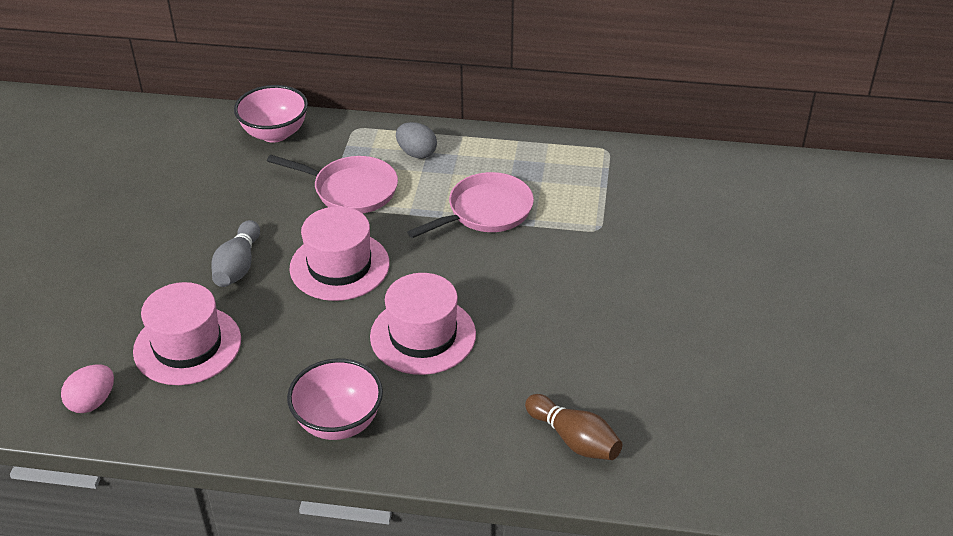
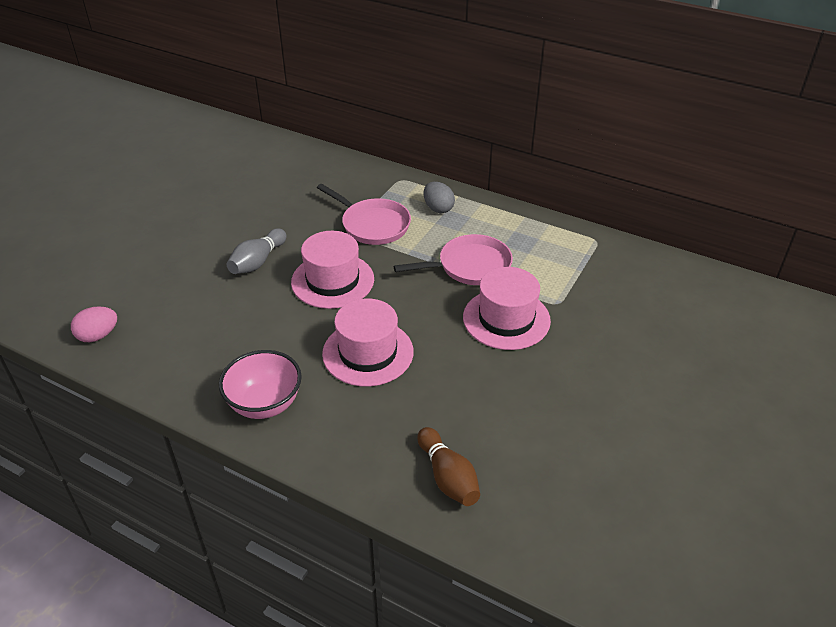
camera: 20 degrees right, 0 degrees up
pink hat [133,282,241,385] -> pink hat moved to [463,267,551,350]
pink bowl [234,85,308,143] -> none

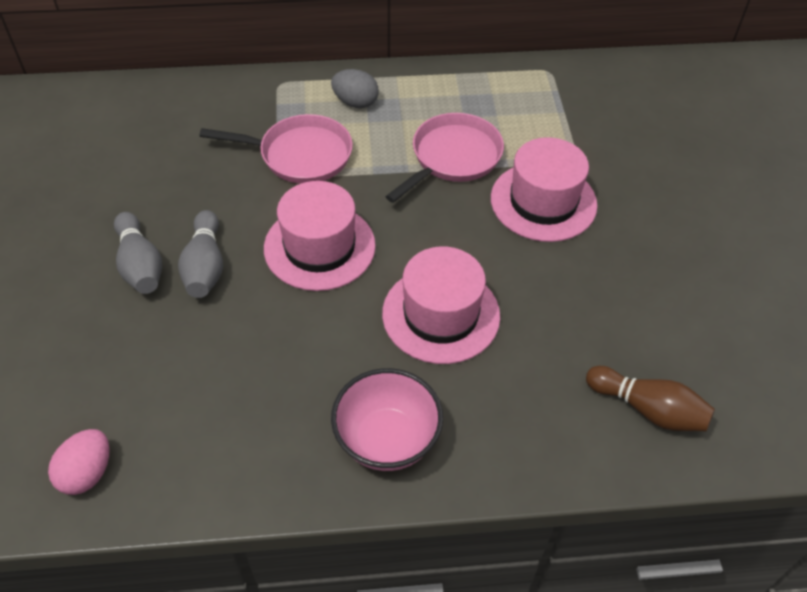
camera: 35 degrees left, 10 degrees up
none -> grey bowling pin [114,212,162,294]

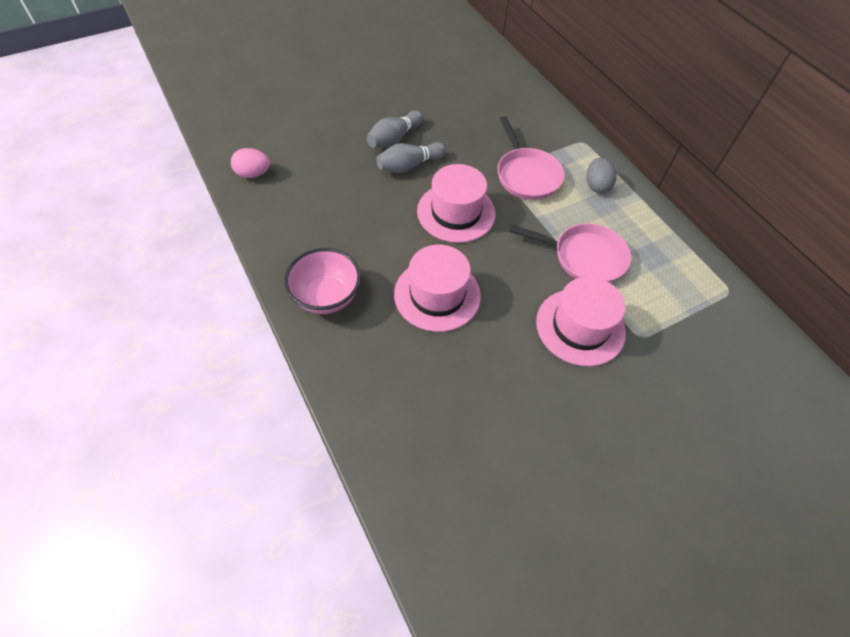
camera: 65 degrees right, 5 degrees up
brown bowling pin [586,366,715,431] -> none

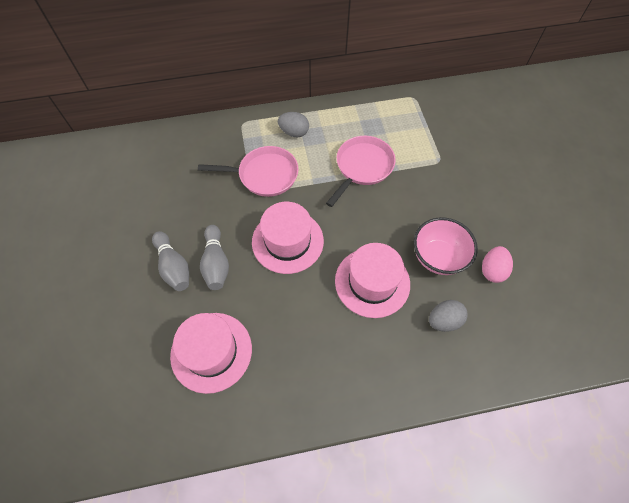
camera: 70 degrees left, 5 degrees up
pink egg [231,148,270,178] -> pink egg moved to [482,246,513,283]
pink bowl [284,248,361,314] -> pink bowl moved to [414,217,478,275]
pink hat [536,277,626,366] -> pink hat moved to [170,313,252,394]
none -> grey egg [429,300,468,332]

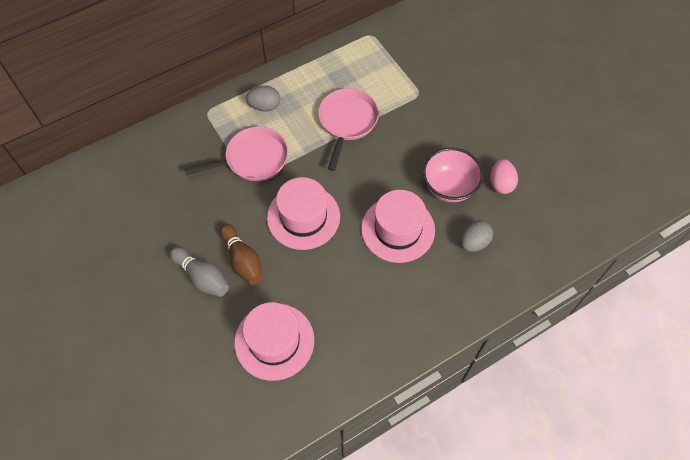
camera: 20 degrees left, 0 degrees up
grey bowling pin [200,225,229,290] -> brown bowling pin [220,224,262,285]

